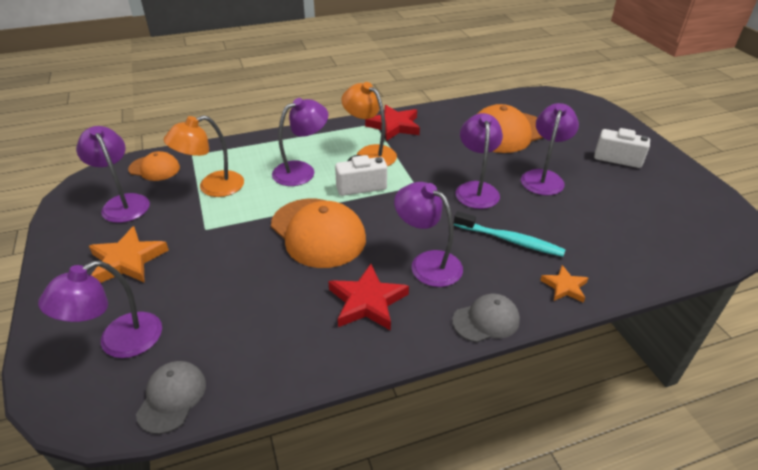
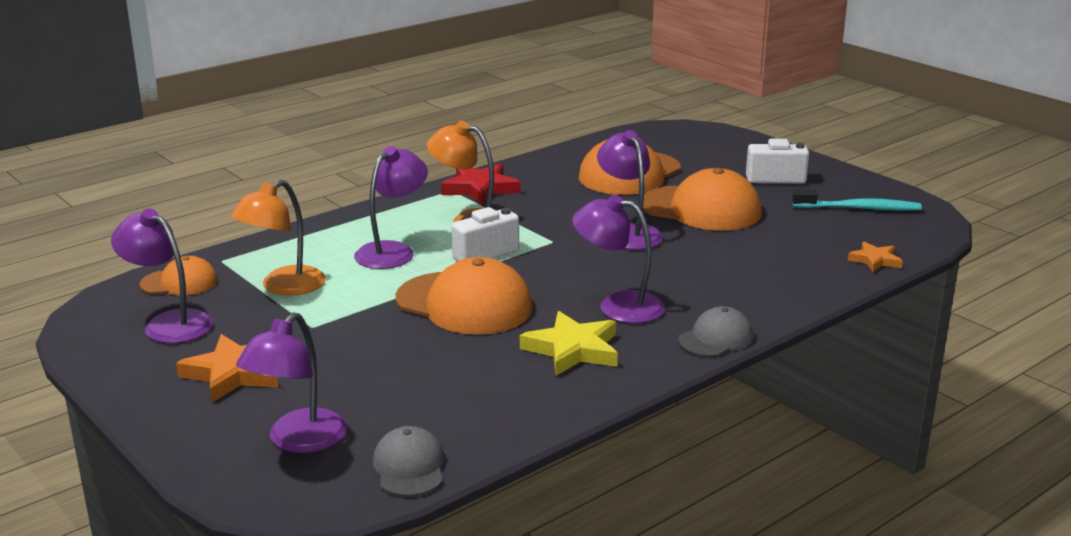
camera: 20 degrees left, 15 degrees down
red star [328,264,409,331] -> yellow star [520,311,618,376]
turquoise toothbrush [454,211,566,257] -> turquoise toothbrush moved to [792,190,922,211]
purple lamp [521,103,579,195] -> orange cap [643,168,762,231]
orange star [540,265,588,303] -> orange star moved to [848,242,903,272]

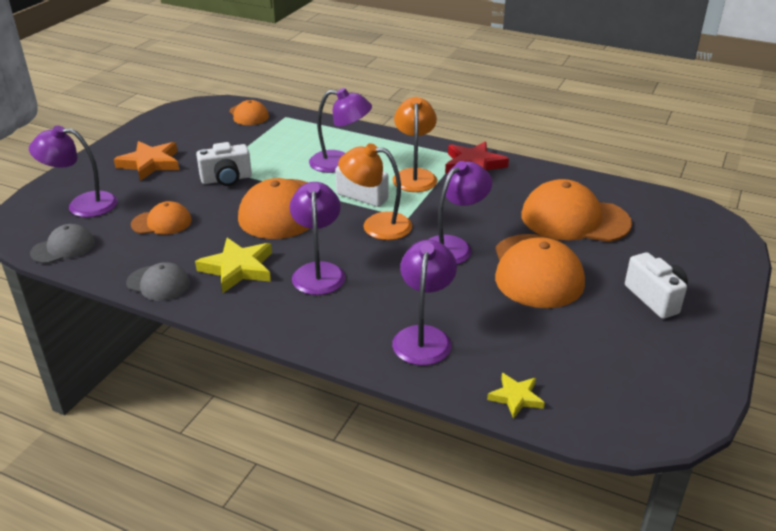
camera: 65 degrees right, 10 degrees up
purple lamp [111,209,213,343] -> purple lamp moved to [392,240,457,365]
orange lamp [230,180,326,296] -> orange lamp moved to [338,143,412,240]
grey cap [678,306,753,357] -> grey cap moved to [126,262,190,301]
turquoise toothbrush [792,190,922,211] -> none
orange star [848,242,903,272] -> yellow star [487,373,545,419]
none -> orange cap [131,201,192,235]
none -> white camera [196,142,252,186]

